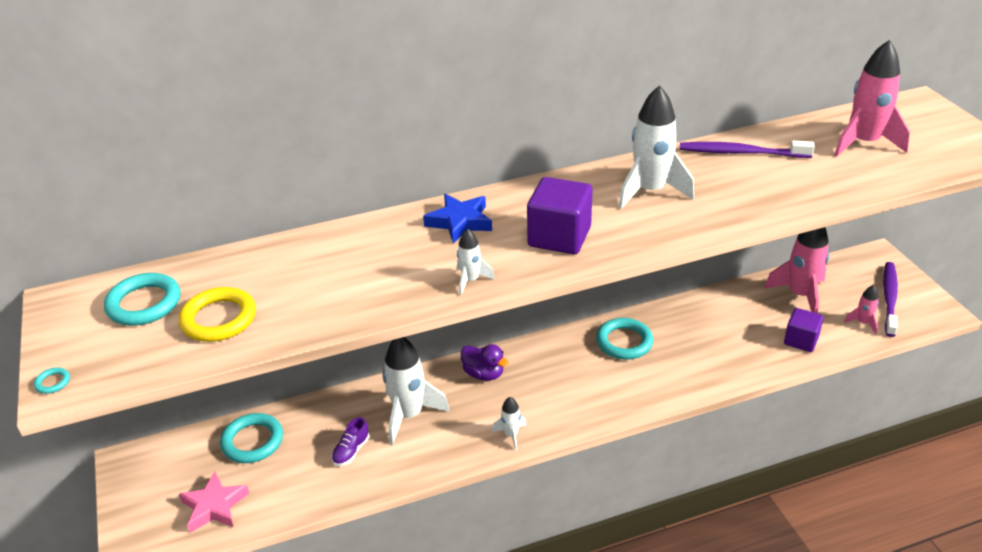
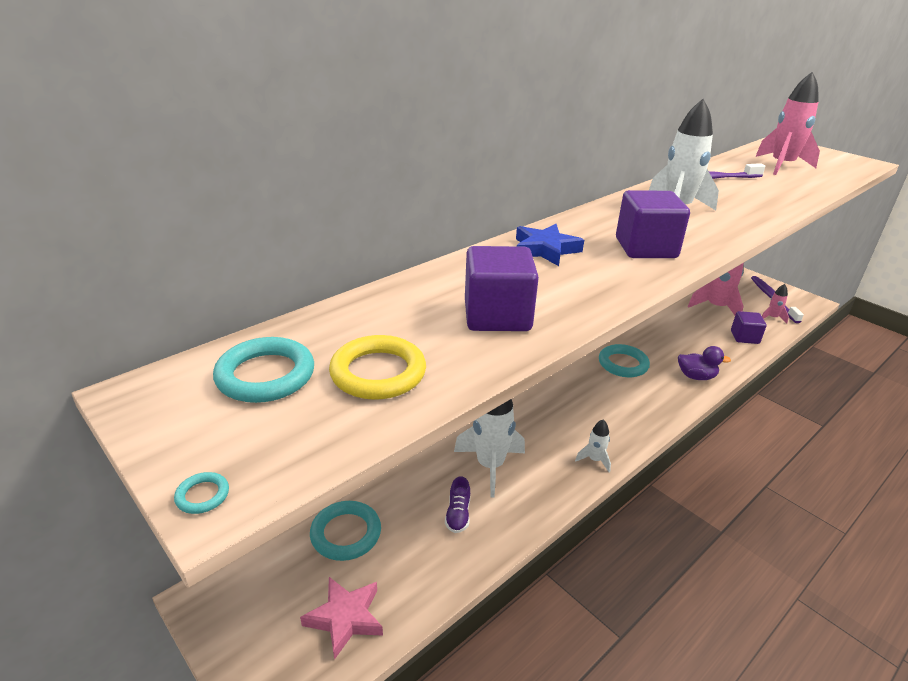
camera: 25 degrees left, 5 degrees down
white rocket [457,229,495,295] -> none
purple duck [461,344,509,381] -> purple duck moved to [678,346,731,380]
none -> purple cube [465,246,539,331]

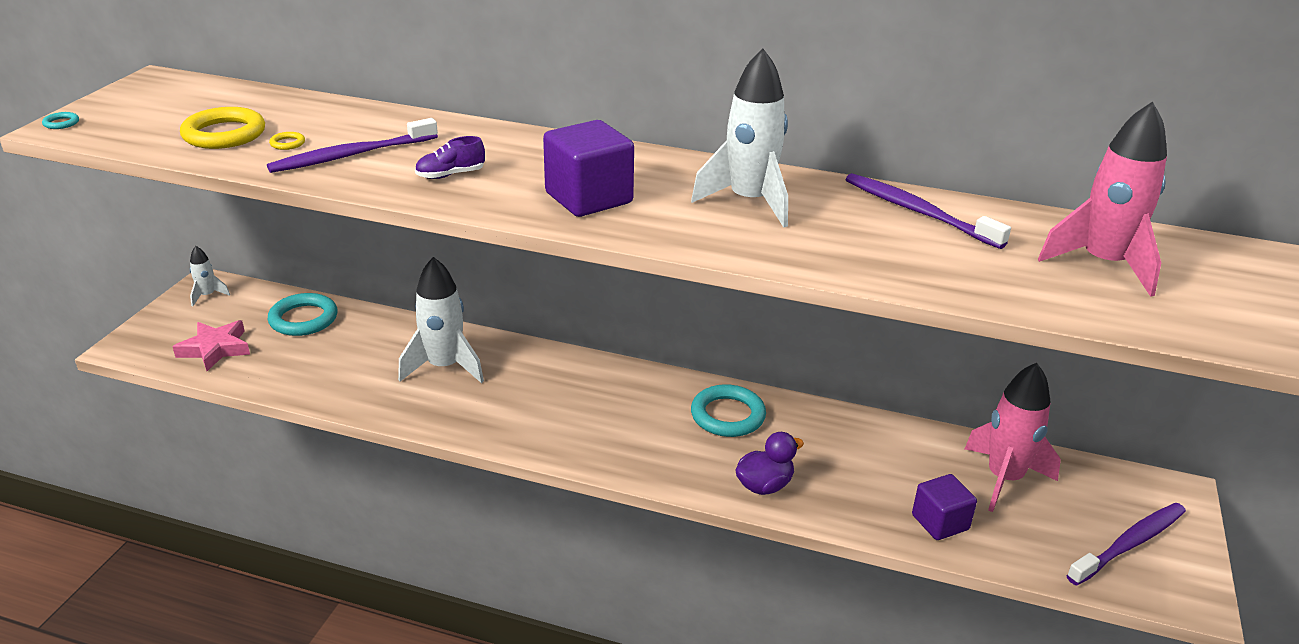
camera: 60 degrees right, 0 degrees up
turquoise ring [213,337,314,403] -> none
purple shoe [445,476,470,533] -> purple shoe moved to [415,136,485,179]
purple cube [465,246,539,331] -> purple toothbrush [267,118,438,173]
blue star [516,224,584,266] -> none
white rocket [575,419,611,472] -> white rocket moved to [190,246,230,306]
purple duck [678,346,731,380] -> purple duck turned 105 degrees counterclockwise [735,432,804,495]
pink rocket [762,284,789,323] -> none
none -> yellow ring [269,132,305,150]

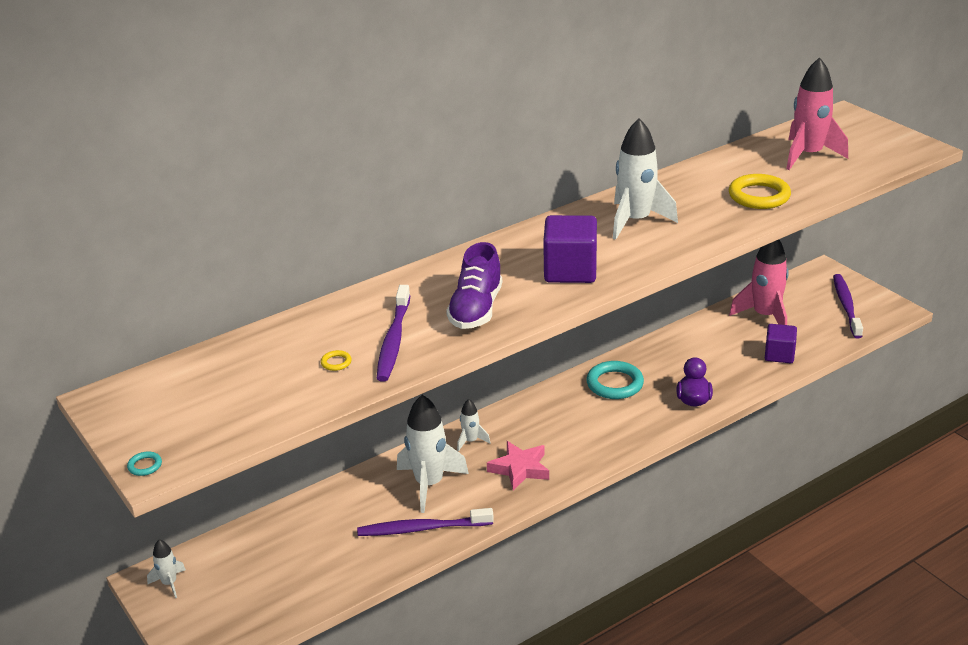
camera: 50 degrees left, 0 degrees up
pink star [172,320,250,371] -> pink star moved to [487,441,549,491]
yellow ring [180,107,265,149] -> yellow ring moved to [729,174,791,209]
turquoise ring [268,293,338,336] -> none
purple shoe [415,136,485,179] -> purple shoe [446,242,502,329], size x1.80
purple toothbrush [845,173,1011,249] -> purple toothbrush moved to [357,508,494,536]
none -> white rocket [457,399,491,452]

